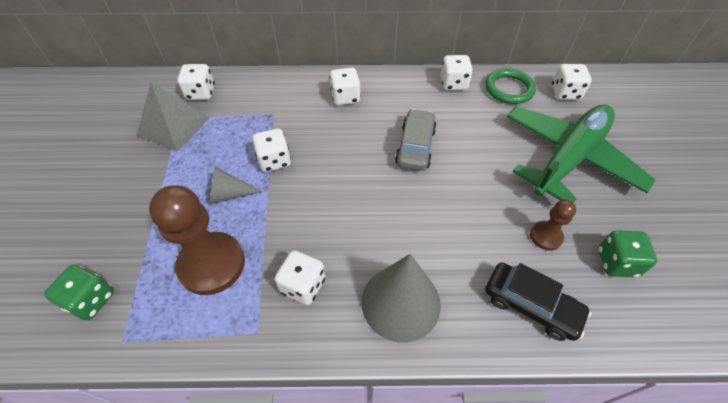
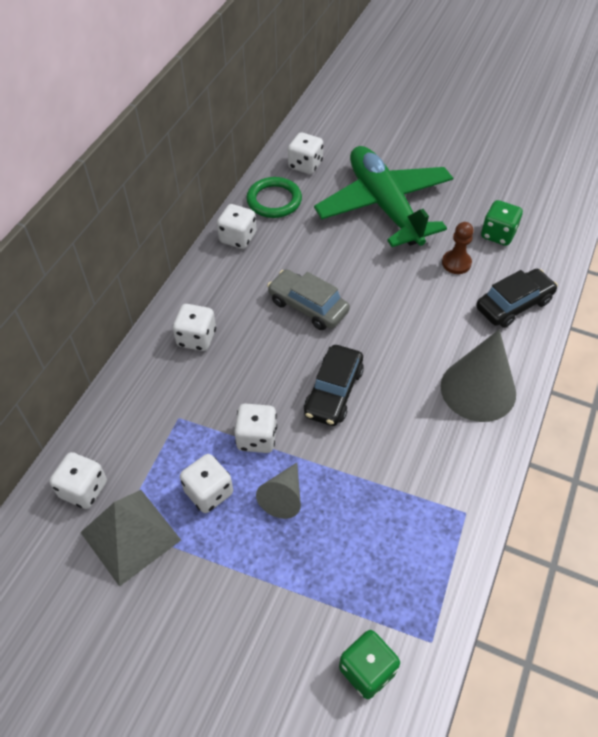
camera: 65 degrees left, 0 degrees up
brown pawn [149,185,245,295] -> none
white dice [275,250,325,305] -> white dice moved to [180,454,233,513]
none -> black car [304,345,364,426]

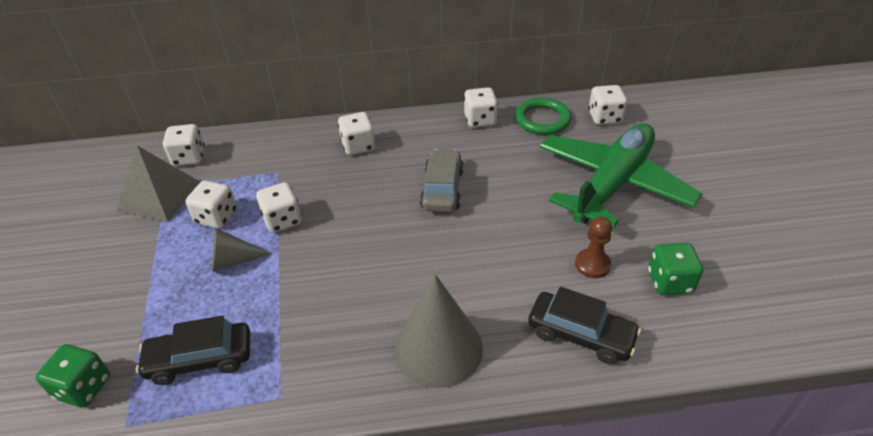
camera: 60 degrees right, 10 degrees down
black car [304,345,364,426] -> black car moved to [136,316,250,385]

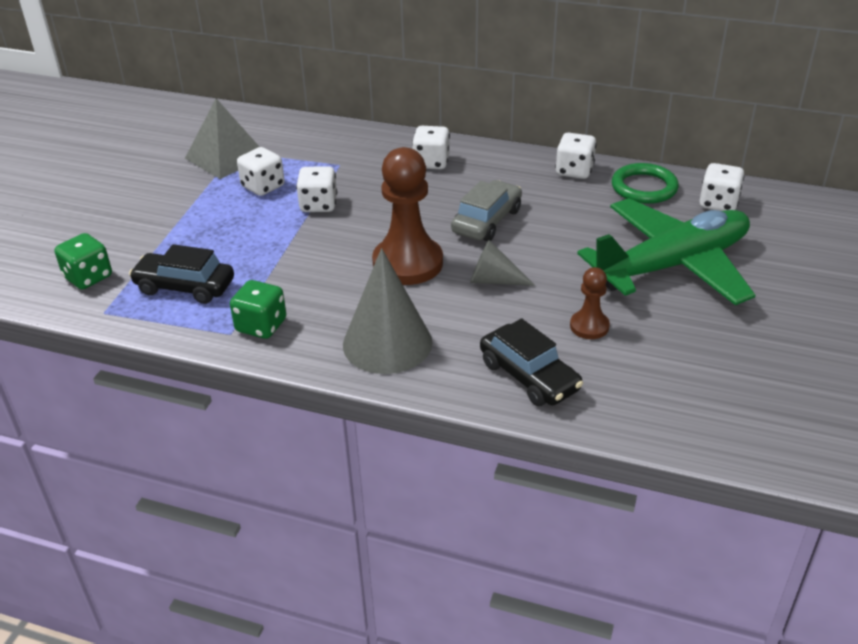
camera: 25 degrees right, 5 degrees down
white dice [163,124,205,166] -> none
grey cone [212,228,272,272] -> grey cone moved to [470,240,535,286]
green dice [648,243,703,295] -> green dice moved to [230,280,286,339]
none -> brown pawn [372,147,443,285]

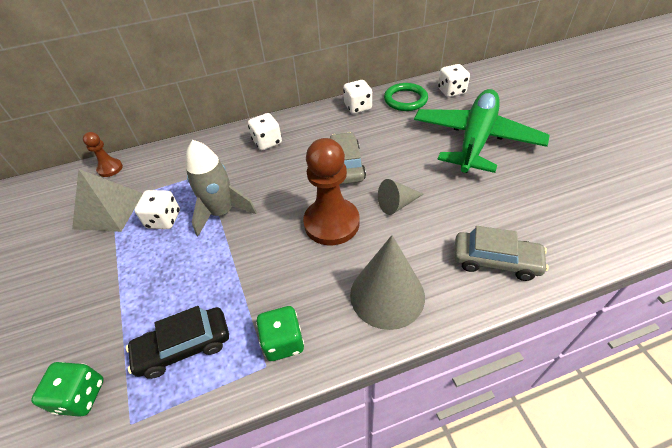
camera: 35 degrees left, 10 degrees up
white dice [296,166,337,212] -> grey rocket [185,140,257,236]
black car [480,318,583,406] -> grey car [454,226,549,281]
brown pawn [570,267,610,339] -> brown pawn moved to [83,132,123,177]

